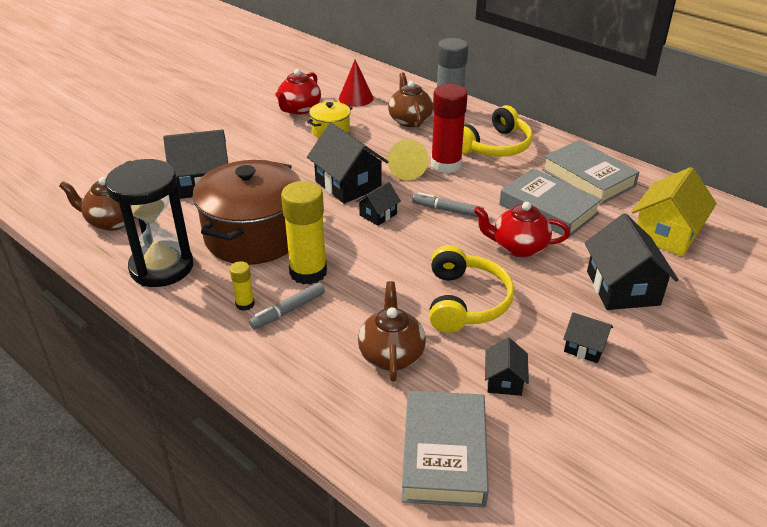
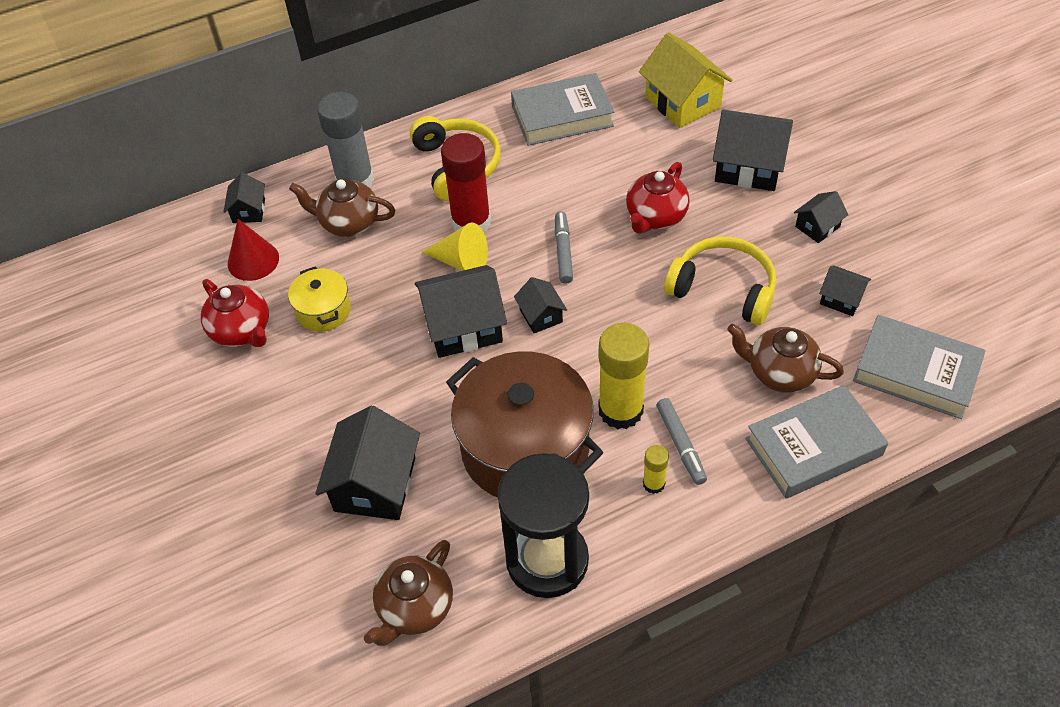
camera: 65 degrees left, 15 degrees up
grey marker [412,192,484,217] -> grey marker turned 135 degrees clockwise [555,211,573,284]
grey book [499,168,602,238] -> grey book moved to [746,385,888,498]
none -> black house [223,173,265,223]

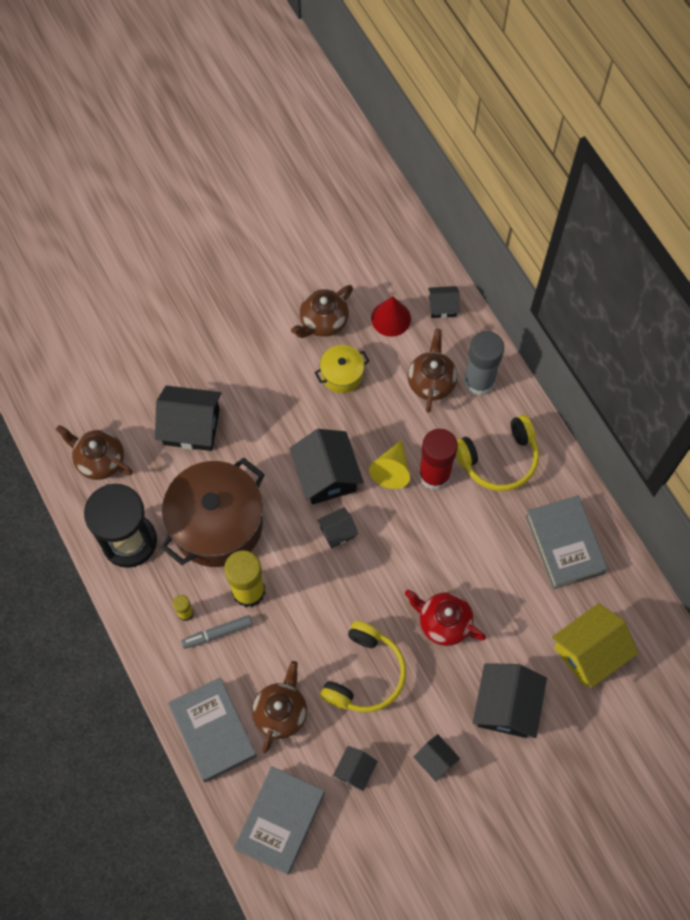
camera: 85 degrees right, 15 degrees up
red teapot [201,279,269,347] -> brown teapot [291,285,353,338]
grey marker [555,211,573,284] -> none

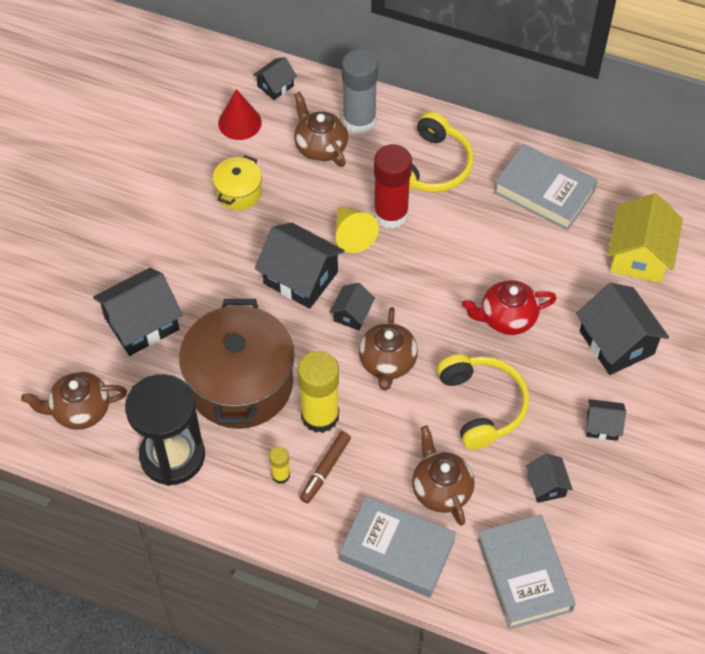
camera: 40 degrees left, 10 degrees down
grey marker [181,615,253,649] -> brown marker [300,431,351,503]
brown teapot [291,285,353,338] -> brown teapot moved to [359,307,418,390]

